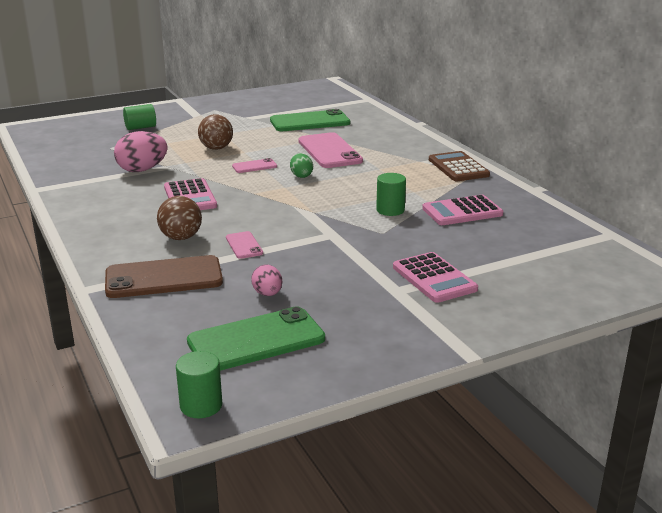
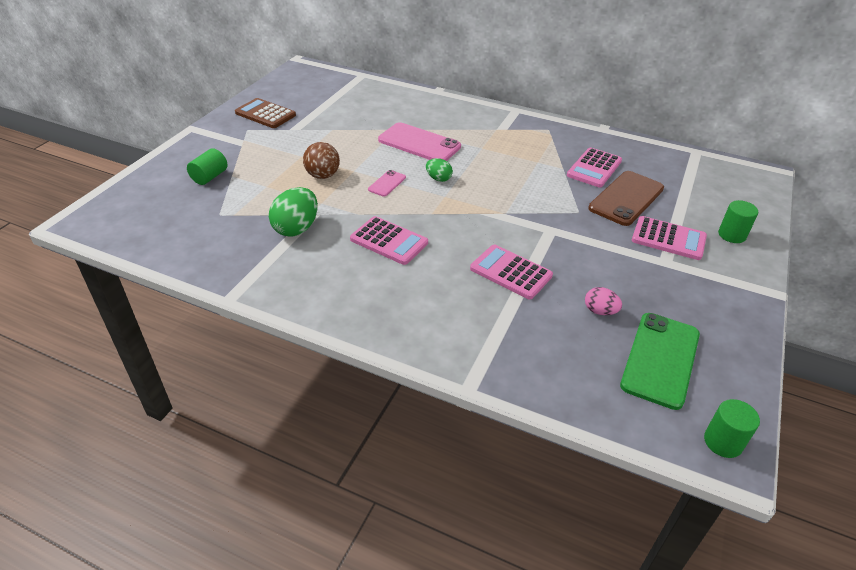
camera: 40 degrees left, 15 degrees up
brown phone [105,255,223,298] -> brown phone moved to [588,171,664,226]
pink egg [114,131,168,172] -> green egg [269,187,318,237]
brown ball [157,196,202,240] -> none
pink phone [226,231,263,259] -> pink calculator [470,245,553,299]
green phone [270,109,350,131] -> none
green cylinder [376,173,406,216] -> green cylinder moved to [718,200,758,243]
brown calculator [429,151,490,181] -> brown calculator moved to [235,98,296,128]

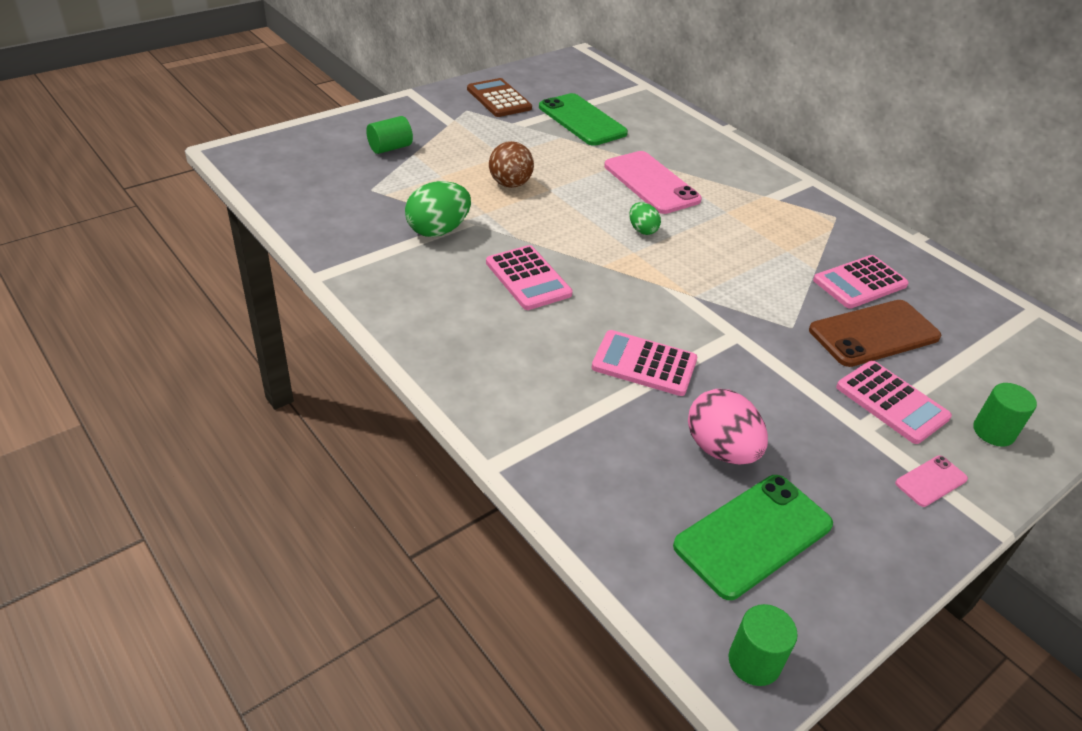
camera: 25 degrees right, 0 degrees up
pink phone [368,170,406,197] -> pink phone moved to [895,455,968,507]
pink calculator [470,245,553,299] -> pink calculator turned 45 degrees counterclockwise [591,330,697,396]
pink egg [585,287,622,315] -> pink egg [688,389,768,464], size x1.77
none -> green phone [539,93,628,146]

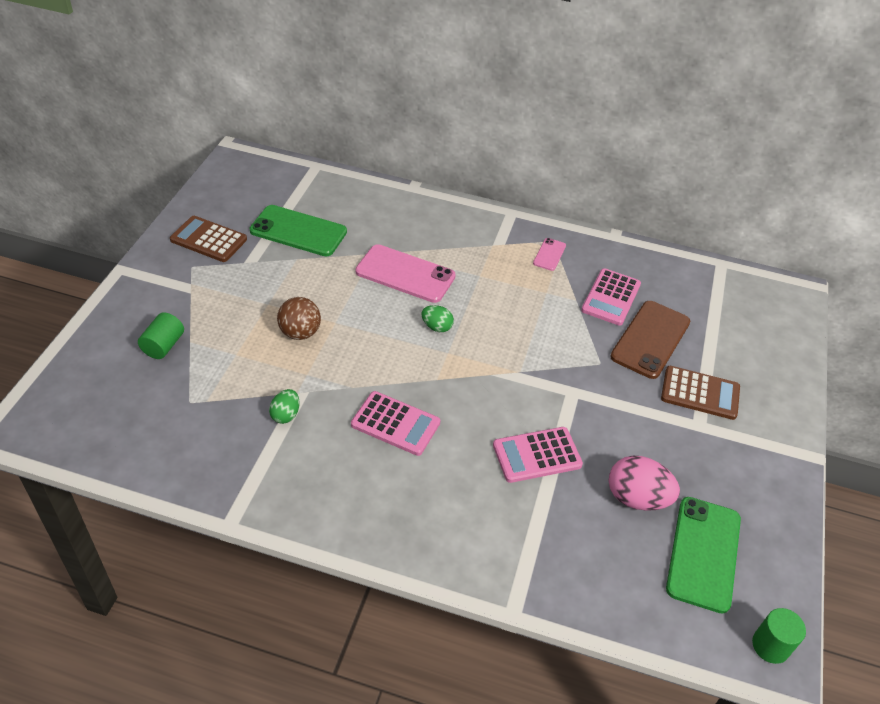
camera: 35 degrees left, 5 degrees up
green egg [405,181,471,237] -> green egg [269,389,300,424], size x0.57
pink calculator [836,361,952,444] -> brown calculator [661,366,740,420]
pink phone [895,455,968,507] -> pink phone moved to [533,238,566,271]
green cylinder [973,383,1037,447] -> none

